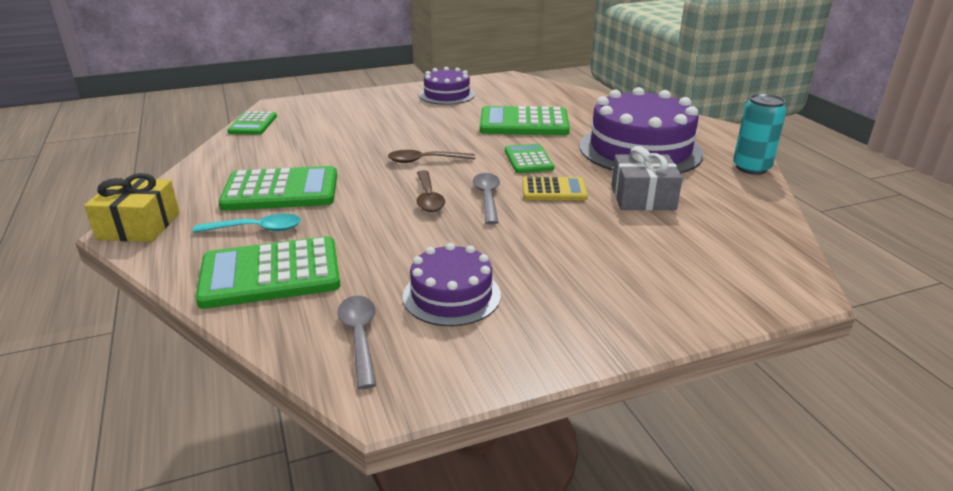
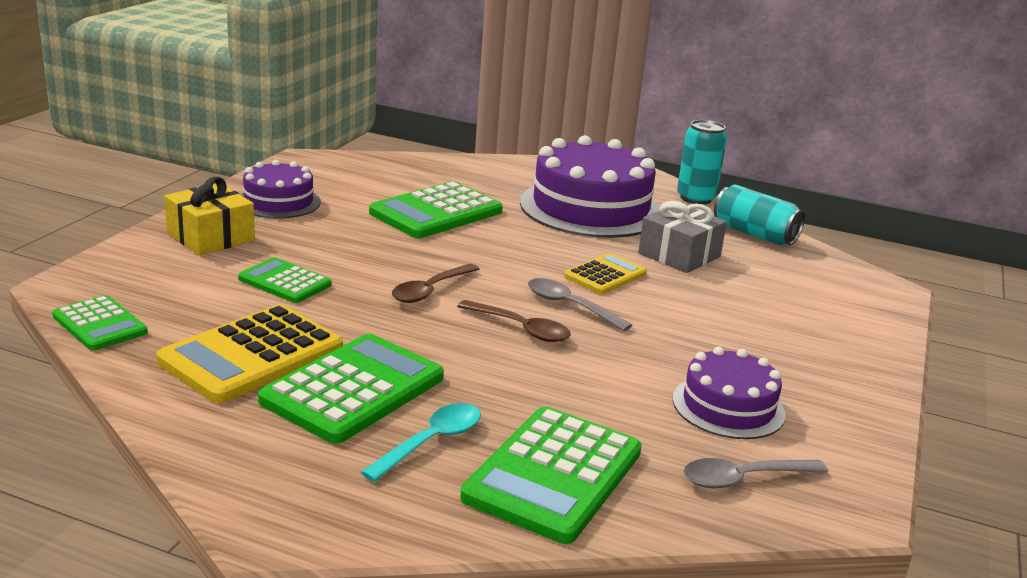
camera: 50 degrees left, 5 degrees down
yellow gift [84,173,180,242] -> yellow gift moved to [164,177,255,255]
grey spoon [338,296,376,389] -> grey spoon turned 45 degrees counterclockwise [684,458,828,488]
green calculator [505,144,554,173] -> green calculator moved to [238,258,332,303]
none -> yellow calculator [156,304,343,403]
none -> turquoise can [714,184,805,245]

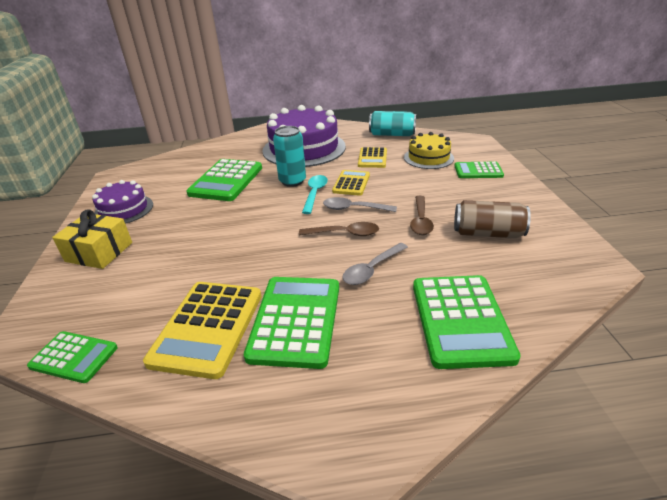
camera: 25 degrees left, 10 degrees up
green calculator [238,258,332,303] -> green calculator moved to [455,162,504,178]
turquoise spoon [361,403,481,482] -> turquoise spoon moved to [302,175,328,214]
brown spoon [392,264,479,303] -> brown spoon moved to [410,196,434,235]
grey gift [638,201,727,273] -> yellow calculator [358,147,387,168]
purple cake [672,347,786,439] -> brown can [454,200,531,238]
turquoise can [677,120,727,204] -> turquoise can moved to [273,126,306,187]
grey spoon [684,458,828,488] -> grey spoon moved to [342,243,408,285]
none -> yellow cake [404,132,454,169]

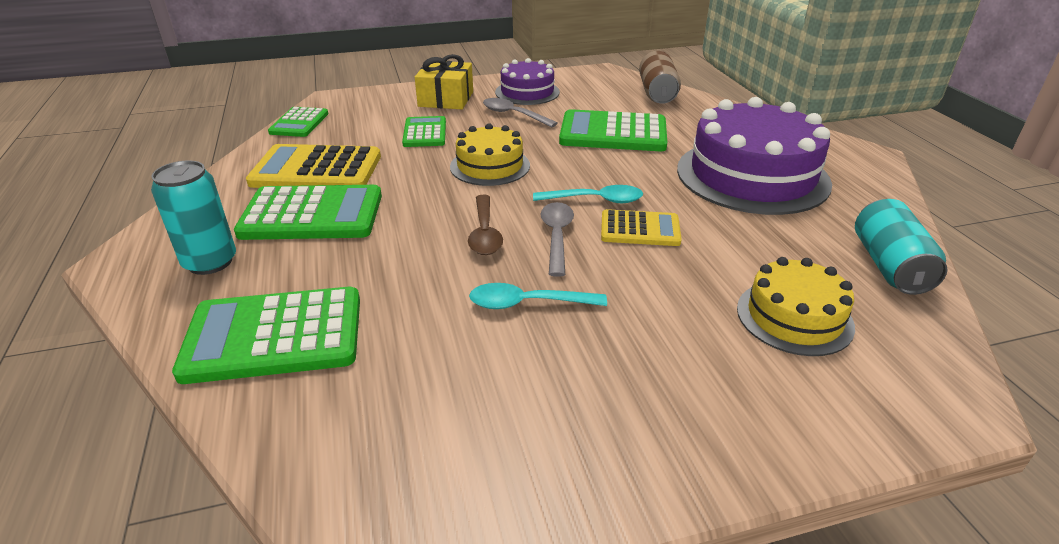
camera: 80 degrees right, 0 degrees up
turquoise can [273,126,306,187] -> turquoise can moved to [151,160,236,275]
grey spoon [342,243,408,285] -> grey spoon moved to [483,98,558,127]
yellow calculator [358,147,387,168] -> none
brown spoon [410,196,434,235] -> turquoise spoon [469,283,607,309]
brown can [454,200,531,238] -> brown can moved to [639,51,681,104]
green calculator [455,162,504,178] -> green calculator moved to [402,116,446,147]
none -> yellow cake [450,123,530,186]

